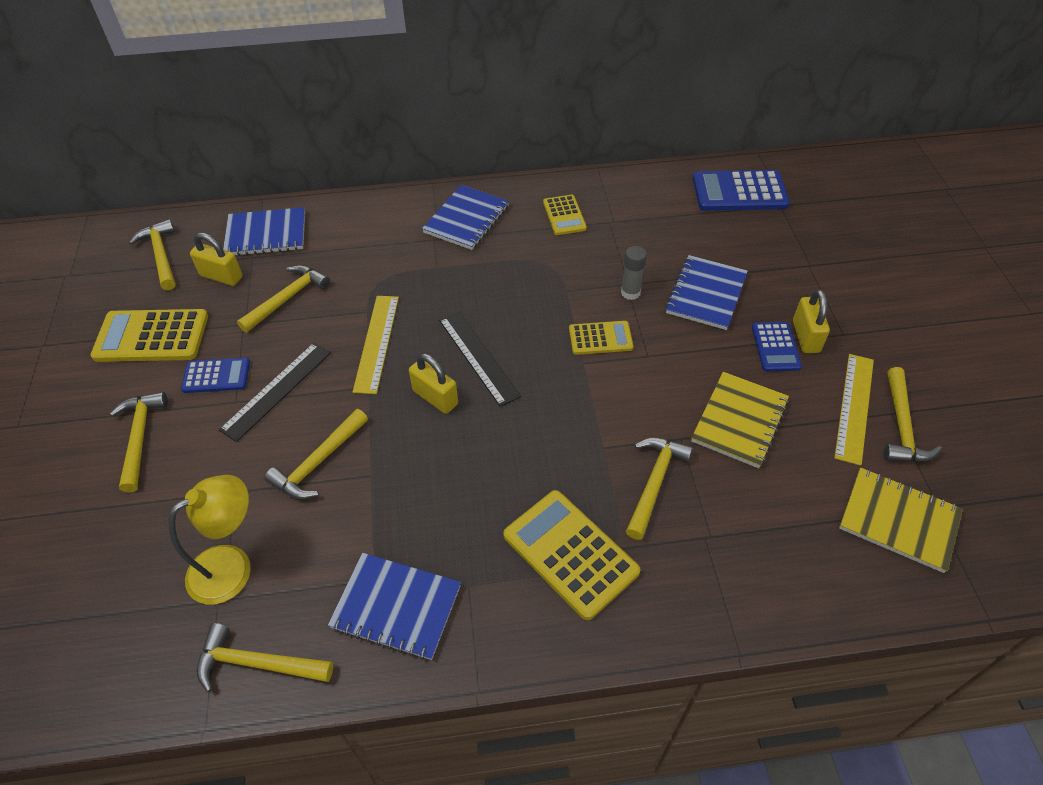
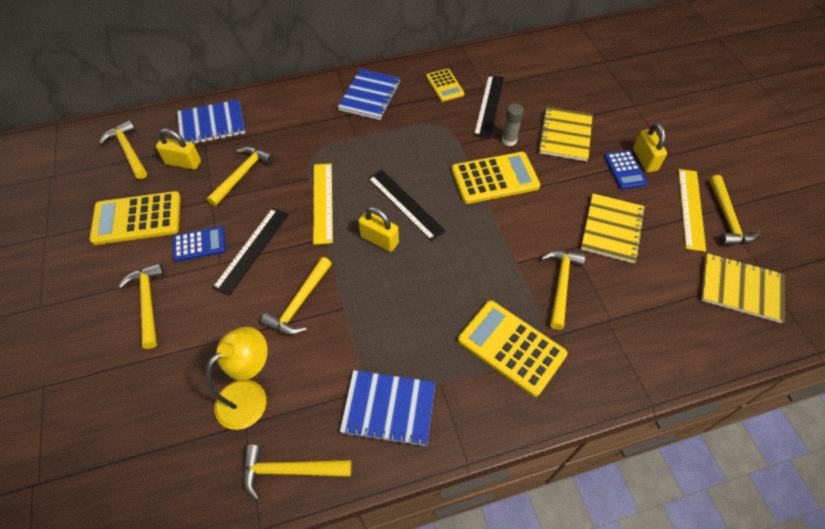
camera: 10 degrees left, 5 degrees up
yellow calculator [569,321,633,355] -> yellow calculator [452,152,541,204], size x1.70
blue notebook [665,255,748,330] -> yellow notebook [538,107,593,161]
blue calculator [693,170,790,211] -> none
none -> black ruler [474,75,504,139]

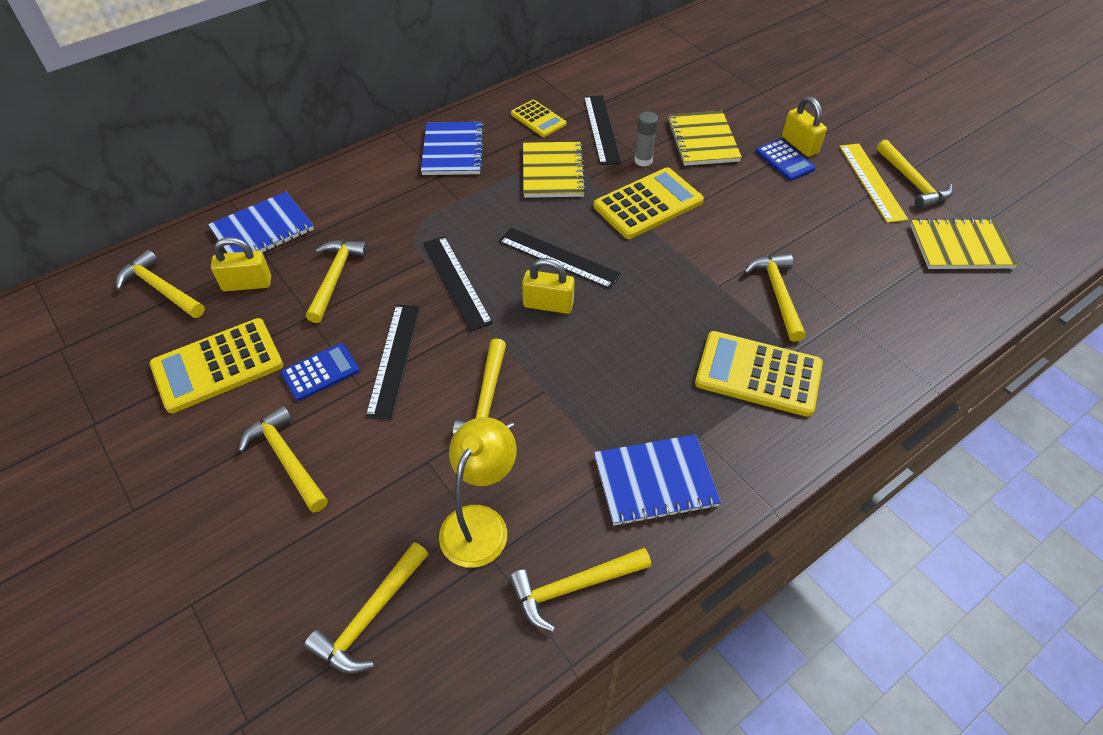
camera: 20 degrees left, 5 degrees down
yellow ruler [313,163,333,245] -> black ruler [423,236,493,332]
yellow notebook [581,194,645,263] -> yellow notebook moved to [523,142,586,198]
none -> yellow hammer [304,542,428,674]

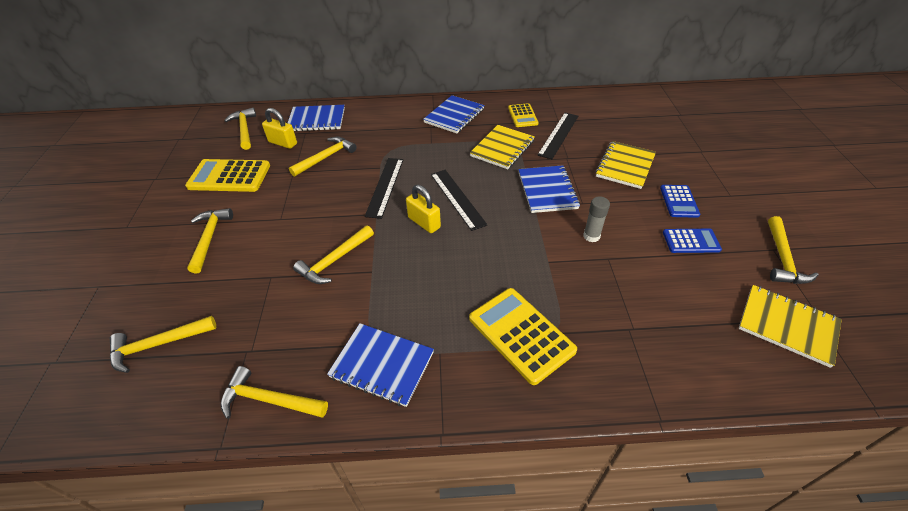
camera: 35 degrees right, 5 degrees down
blue calculator [281,343,360,401] -> blue calculator moved to [663,229,722,253]
black ruler [365,305,420,420] -> none
yellow lamp [439,417,517,568] -> none
yellow calculator [594,167,704,239] -> blue notebook [518,165,580,213]
grey glue stick [634,111,658,167] -> grey glue stick moved to [583,196,610,242]
yellow hammer [744,253,806,342] -> none
yellow padlock [782,96,827,157] -> none
yellow ruler [839,143,908,223] -> none

